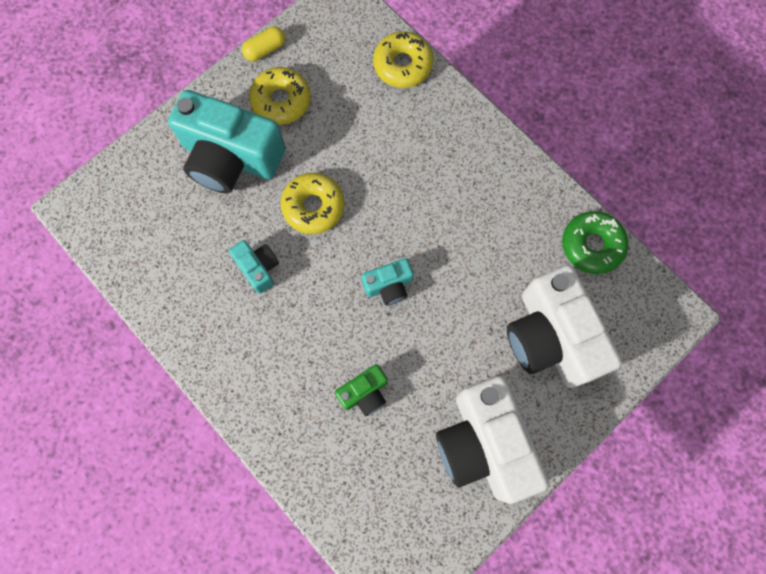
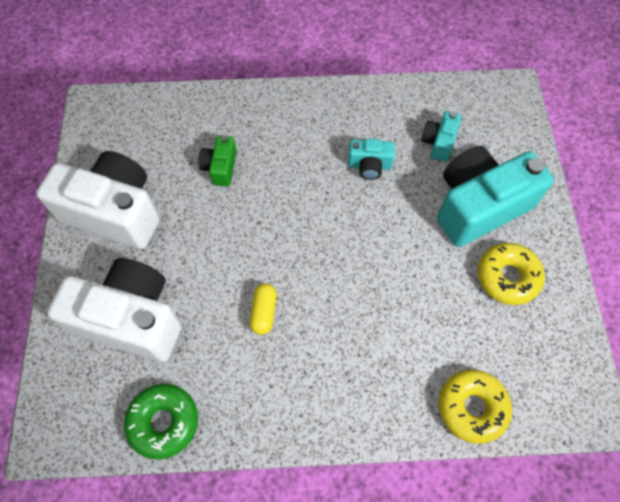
camera: 130 degrees right, 10 degrees down
yellow capsule [242,26,285,61] -> yellow capsule moved to [250,283,277,335]
yellow donut [280,173,345,234] -> none
turquoise camera [361,258,414,305] -> turquoise camera moved to [421,111,461,162]

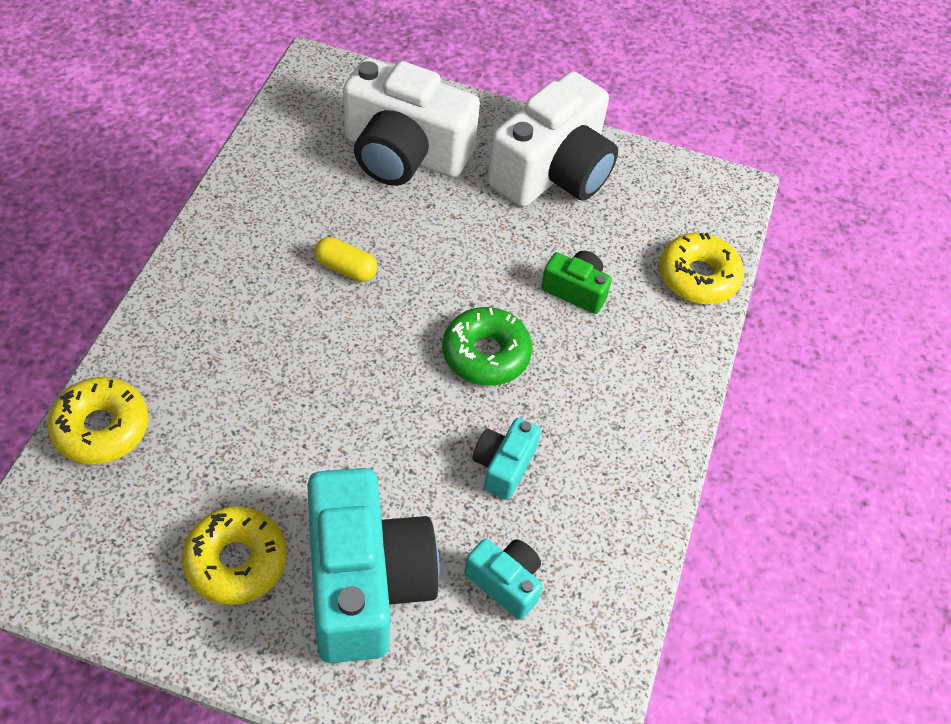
camera: 105 degrees right, 10 degrees down
white camera [47,258,182,362] -> white camera turned 75 degrees clockwise [343,58,480,186]
green donut [124,384,198,459] -> green donut moved to [442,307,532,386]
none -> yellow donut [659,233,744,304]

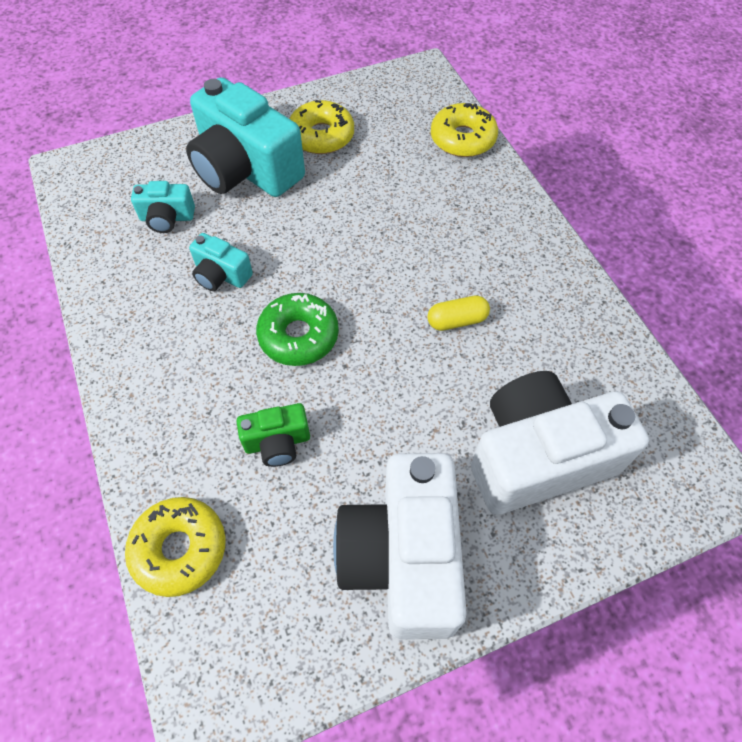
camera: 145 degrees right, 5 degrees up
turquoise camera [473,418,541,500] -> turquoise camera turned 135 degrees clockwise [189,233,253,291]

